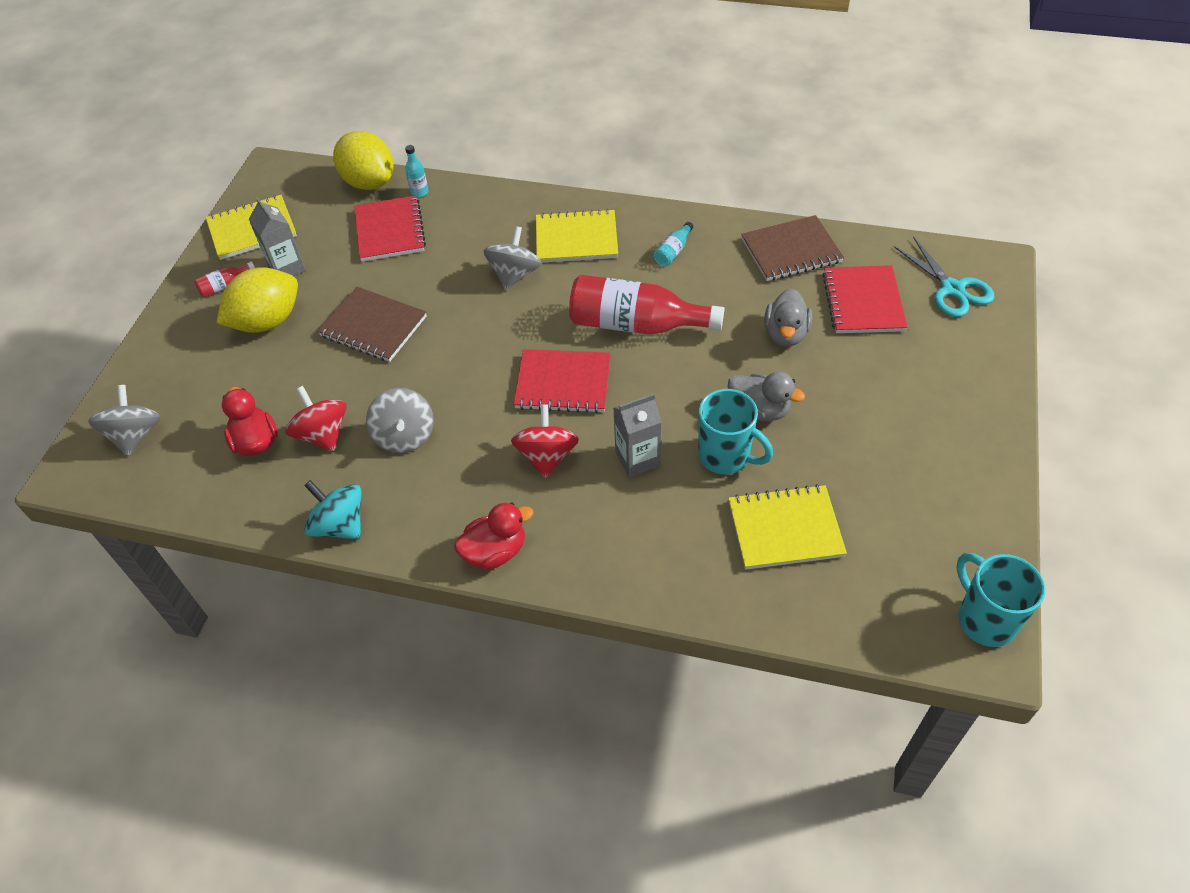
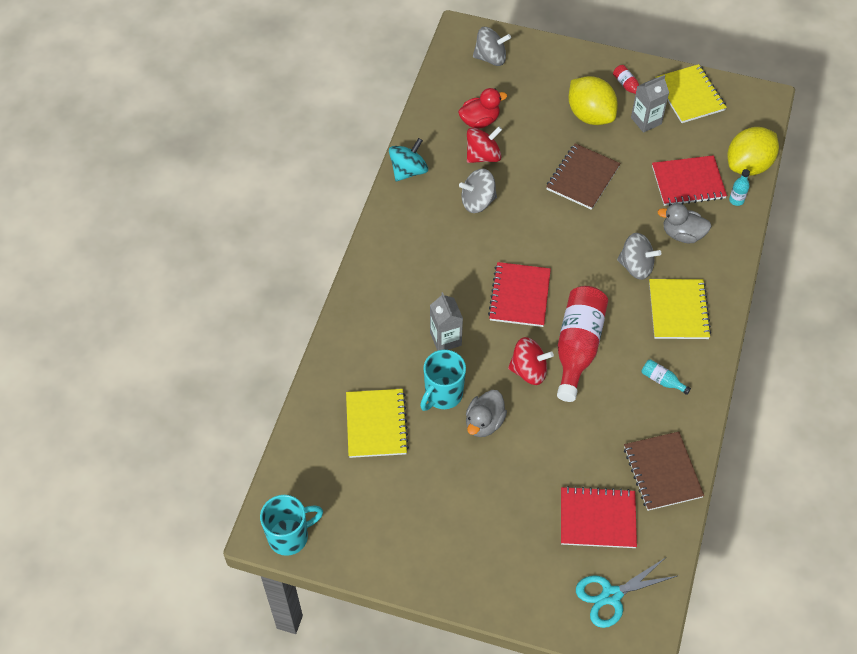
camera: 90 degrees right, 5 degrees up
red duck [454,502,534,570] -> none
red spinning top [511,404,579,478] -> red spinning top moved to [508,337,554,385]
grey duck [764,289,812,347] -> grey duck moved to [657,203,712,243]

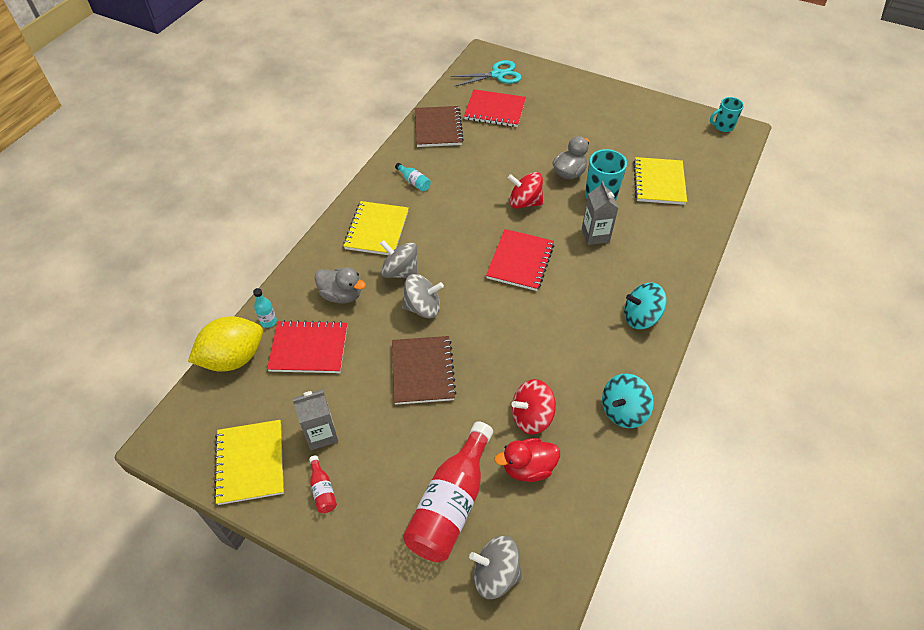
camera: 170 degrees left, 5 degrees down
turquoise mug [260,495,323,556] -> turquoise mug [710,97,744,132], size x0.66
grey spinning top [459,169,497,213] -> grey spinning top moved to [402,274,444,319]
brown notebook [546,143,621,210] -> brown notebook turned 45 degrees counterclockwise [392,336,456,405]
red bottle [557,286,608,402] -> red bottle moved to [403,421,493,562]
yellow lemon [568,76,618,125] -> none
none -> turquoise spinning top [624,283,667,329]

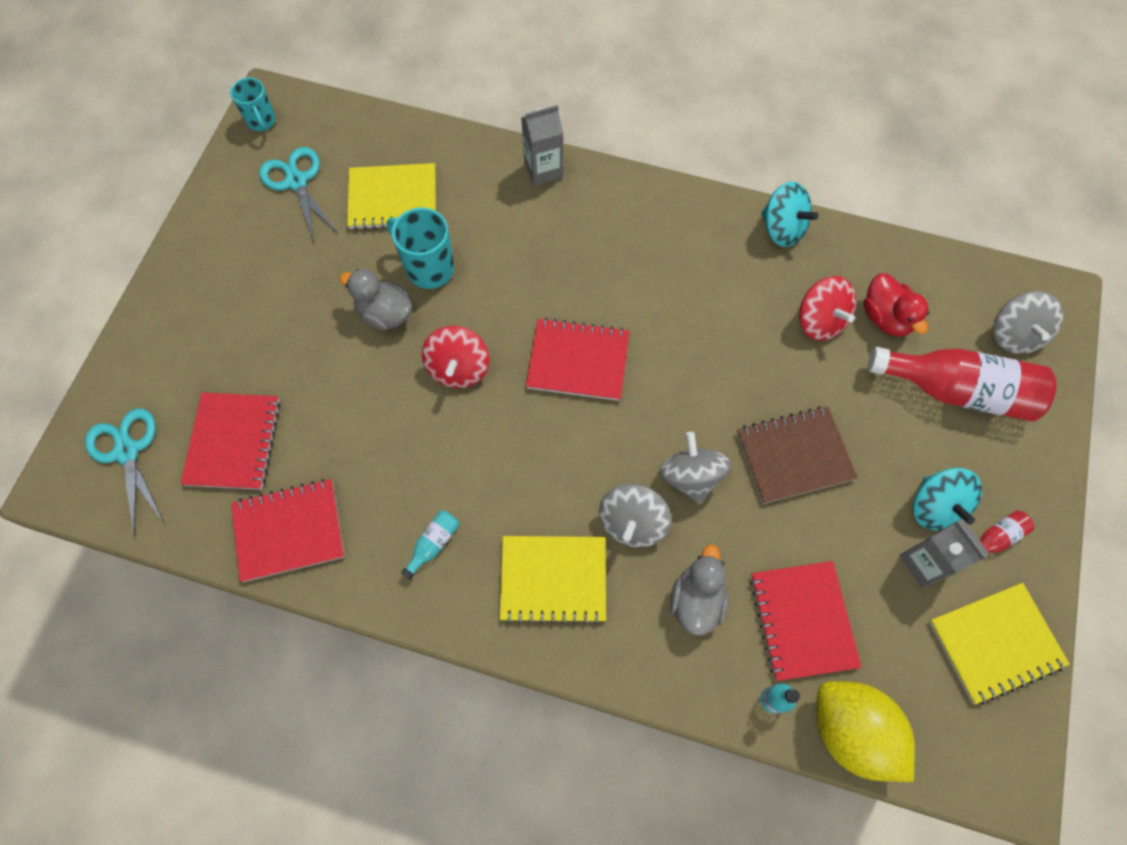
camera: 100 degrees left, 15 degrees up
brown notebook [415,106,464,147] -> red notebook [231,479,345,582]
grey carton [582,181,618,245] -> grey carton moved to [521,105,563,186]
turquoise spinning top [624,283,667,329] -> turquoise spinning top moved to [913,468,982,531]
none -> turquoise scissors [259,147,338,242]

